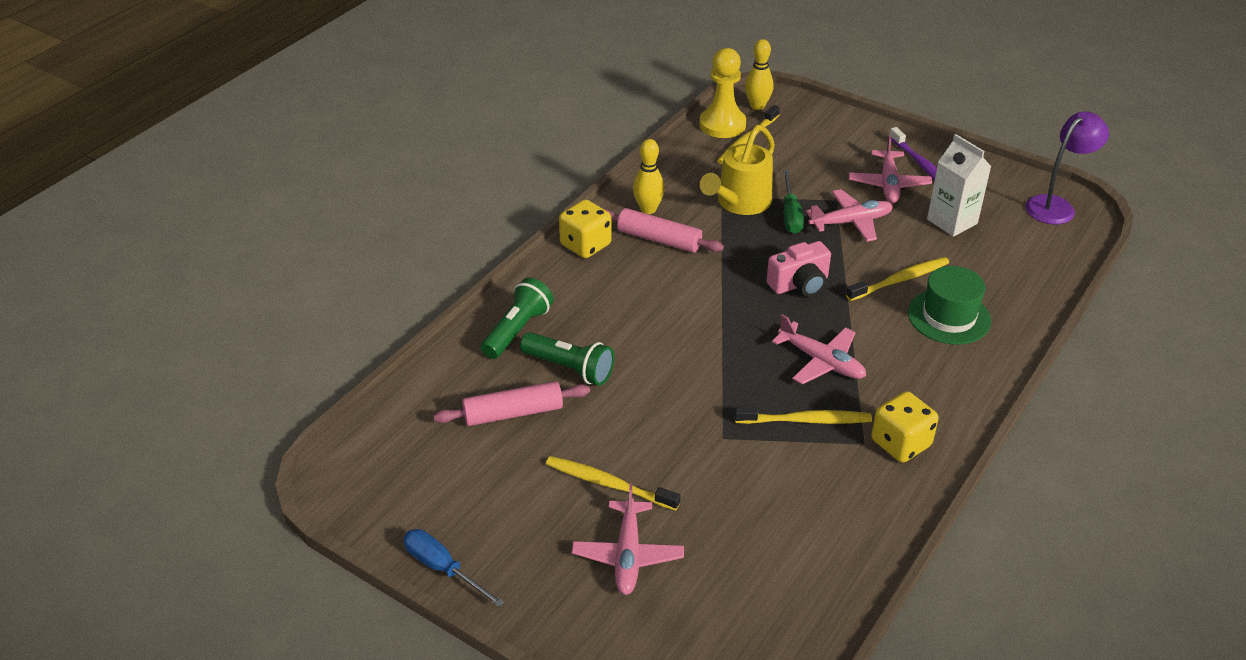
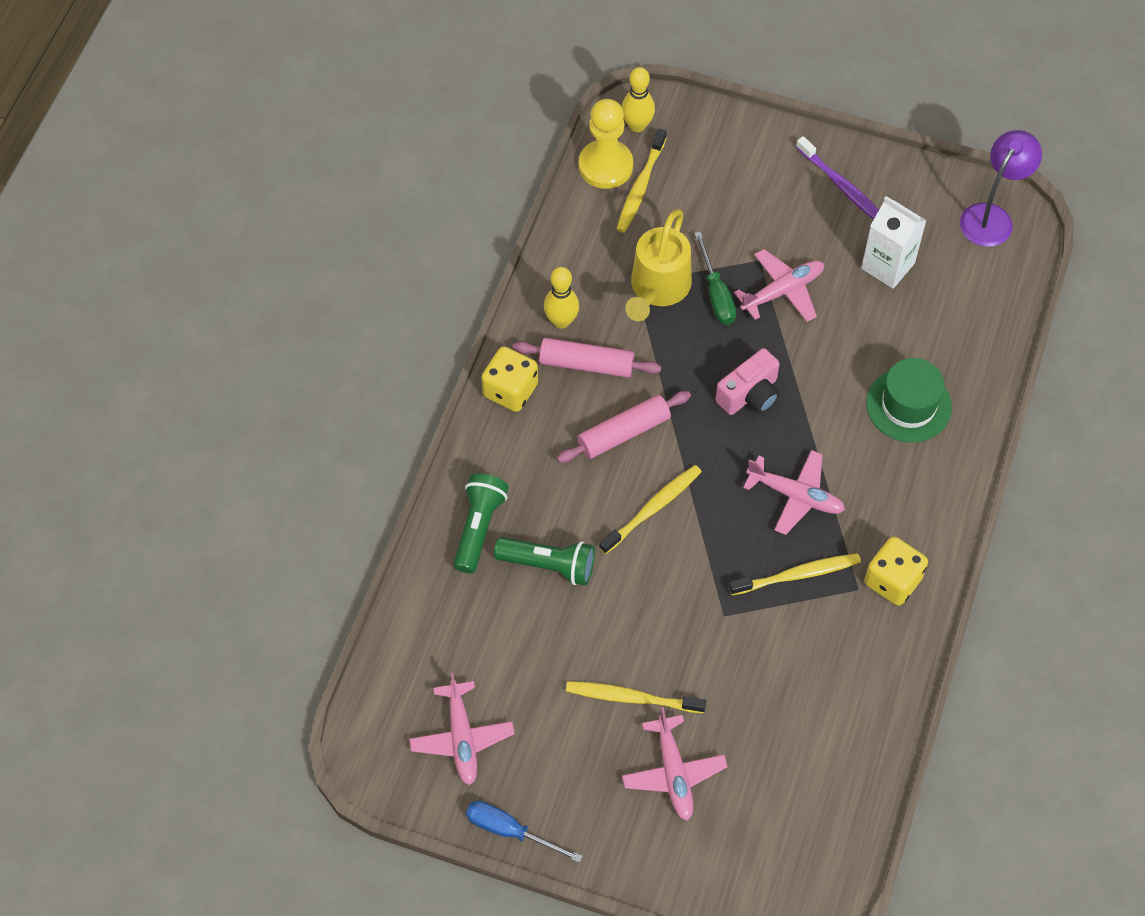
camera: 15 degrees left, 20 degrees up
pink rolling pin [433,381,590,426] -> pink rolling pin moved to [557,391,691,463]
yellow toothbrush [846,257,949,301] -> yellow toothbrush moved to [599,465,702,554]
pink plane [849,135,932,203] -> pink plane moved to [409,672,515,785]

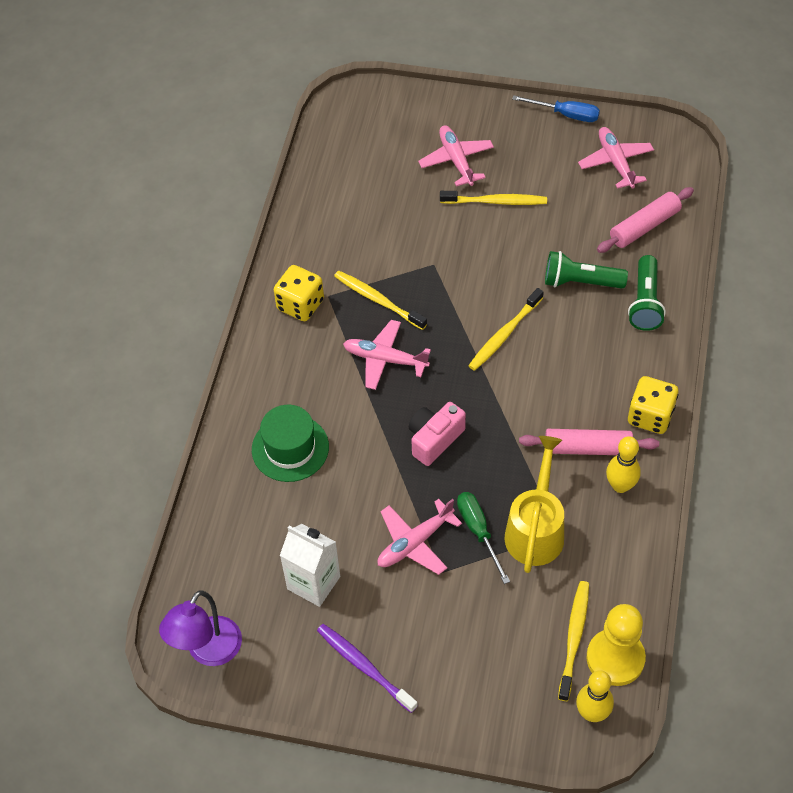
camera: 175 degrees right, 5 degrees down
pink rolling pin [557,391,691,463] -> pink rolling pin moved to [597,187,694,253]
yellow toothbrush [729,553,861,595] -> yellow toothbrush turned 60 degrees clockwise [334,271,427,330]

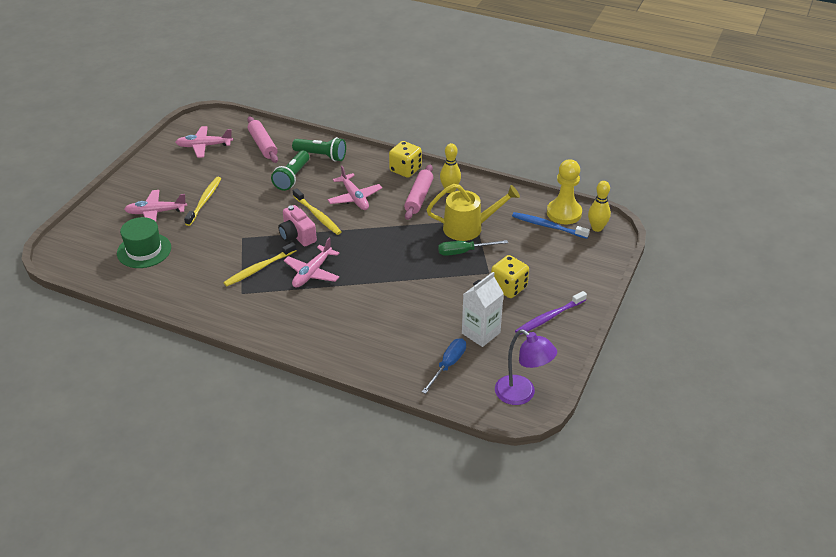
camera: 80 degrees left, 15 degrees down
green hat [252,405,329,482] -> green hat moved to [117,217,171,268]
yellow dice [274,265,324,321] -> yellow dice moved to [491,255,529,298]
pink plane [377,499,462,575] -> pink plane moved to [327,166,382,210]
pink camera [409,402,466,466] -> pink camera moved to [278,205,317,246]
yellow watering can [504,436,564,573] -> yellow watering can turned 150 degrees clockwise [426,184,520,241]
blue screwdriver [512,95,600,122] -> blue screwdriver moved to [422,338,466,394]
yellow toothbrush [558,581,589,701] -> blue toothbrush [512,212,590,239]

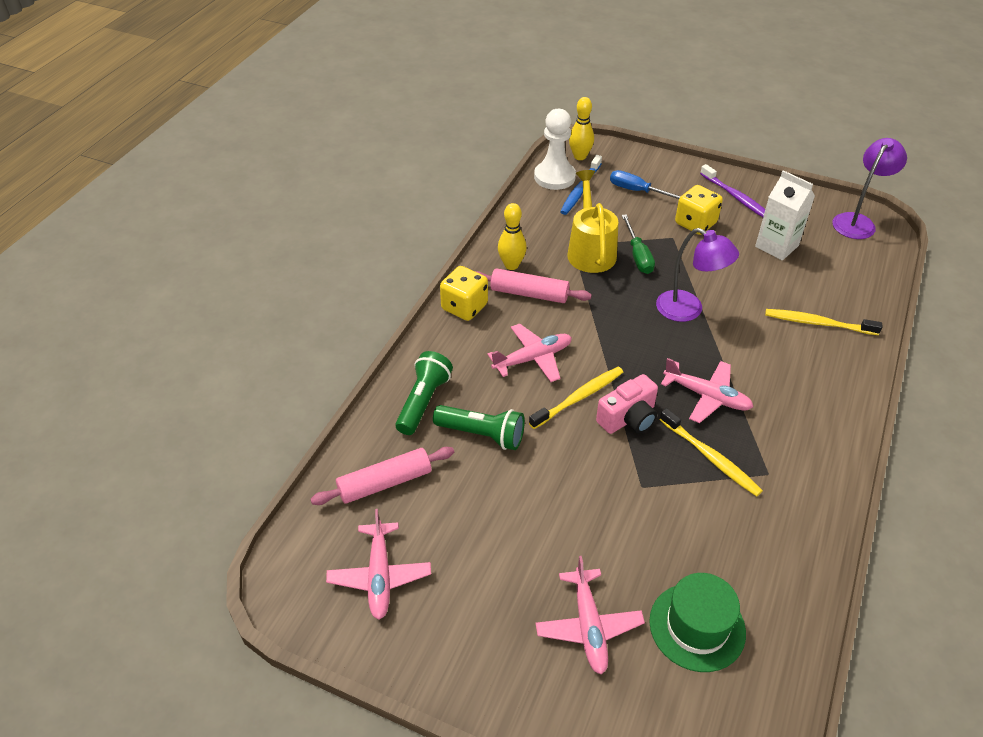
camera: 90 degrees left, 5 degrees up
yellow toothbrush [184,177,222,226] -> yellow toothbrush moved to [765,309,882,335]
blue screwdriver [422,338,466,394] -> blue screwdriver moved to [610,170,681,199]
yellow pawn [547,159,582,224] -> white pawn [534,109,576,190]
none -> purple lamp [656,228,739,322]

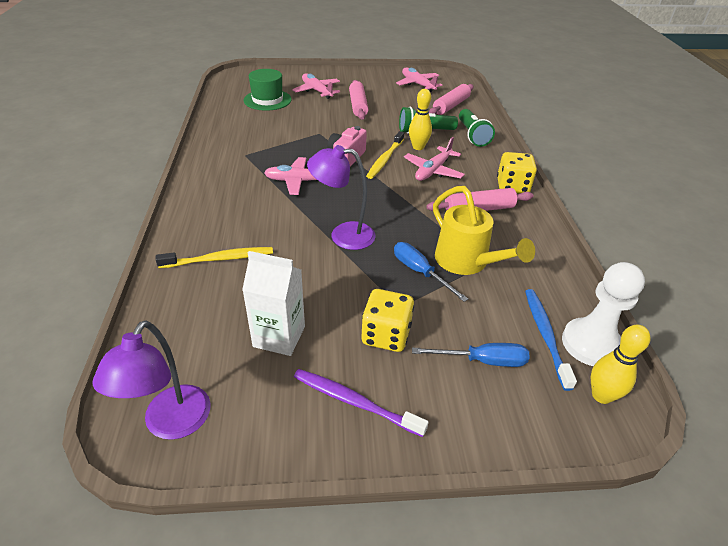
camera: 150 degrees right, 5 degrees down
yellow bowling pin [498,203,527,270] -> yellow bowling pin moved to [409,89,432,150]
green screwdriver [622,214,655,274] -> blue screwdriver [394,242,468,302]
yellow toothbrush [660,408,763,497] -> none
none -> pink rolling pin [349,80,369,120]

